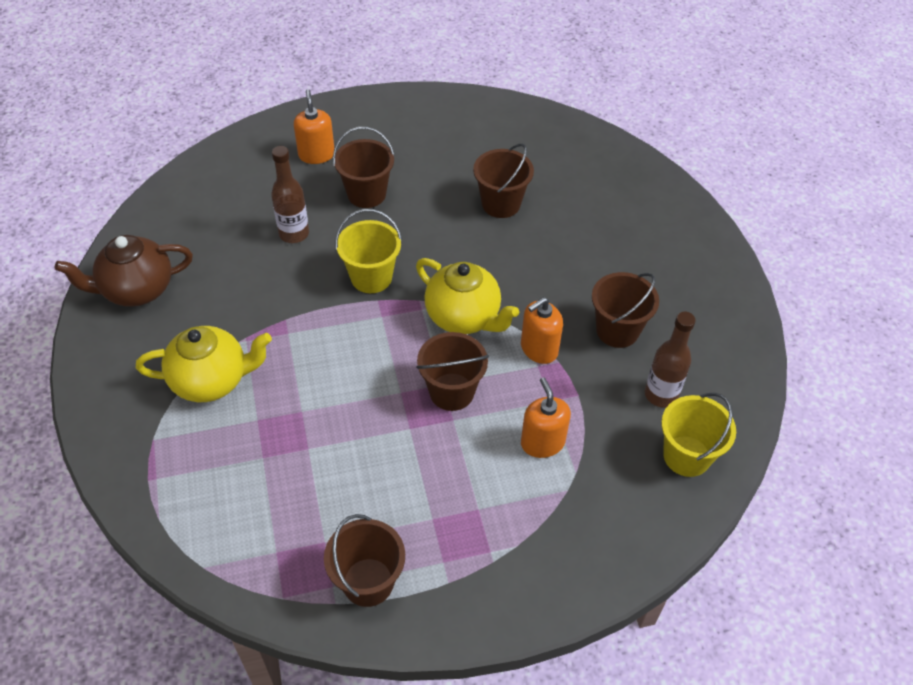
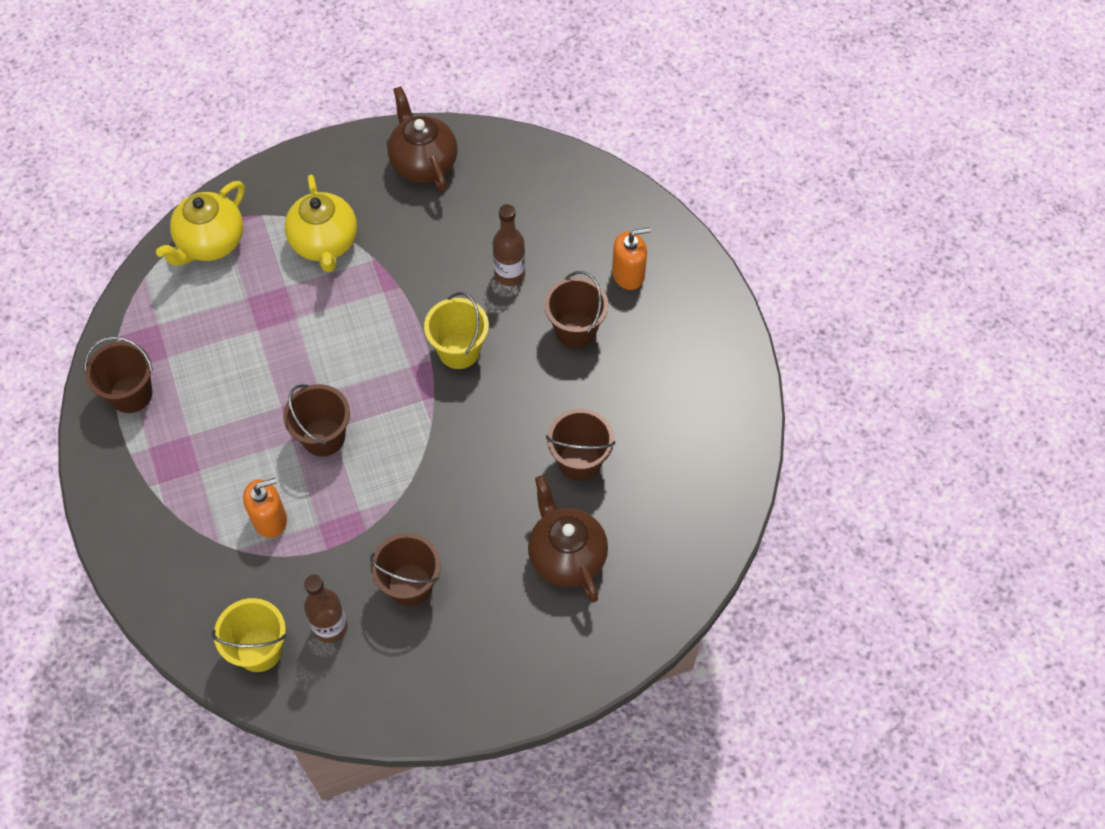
camera: 85 degrees right, 10 degrees up
yellow teapot [416,258,519,334] -> yellow teapot moved to [156,181,245,266]
orange soap dispenser [521,297,563,364] -> none
none -> brown teapot [528,475,608,603]

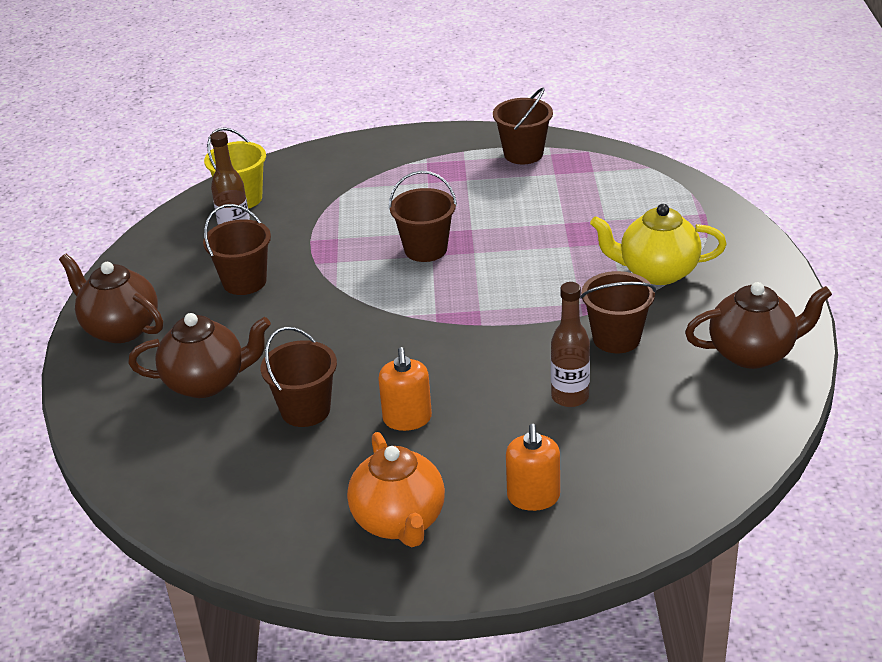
camera: 110 degrees right, 25 degrees down
yellow teapot [156,181,245,266] -> none
orange soap dispenser [243,478,287,538] -> orange soap dispenser moved to [378,347,432,431]
yellow bucket [424,292,489,369] -> none
brown bucket [544,271,609,348] -> brown bucket moved to [580,271,656,353]
none -> brown teapot [59,254,163,343]
none -> orange teapot [347,432,445,547]

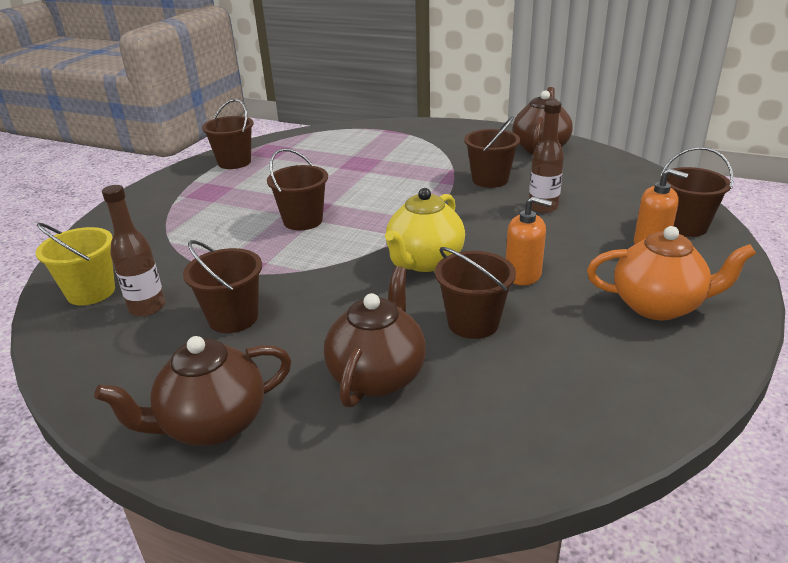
camera: 65 degrees left, 5 degrees down
yellow teapot [590,204,727,285] -> yellow teapot moved to [385,188,465,272]
none -> brown bucket [660,147,734,237]

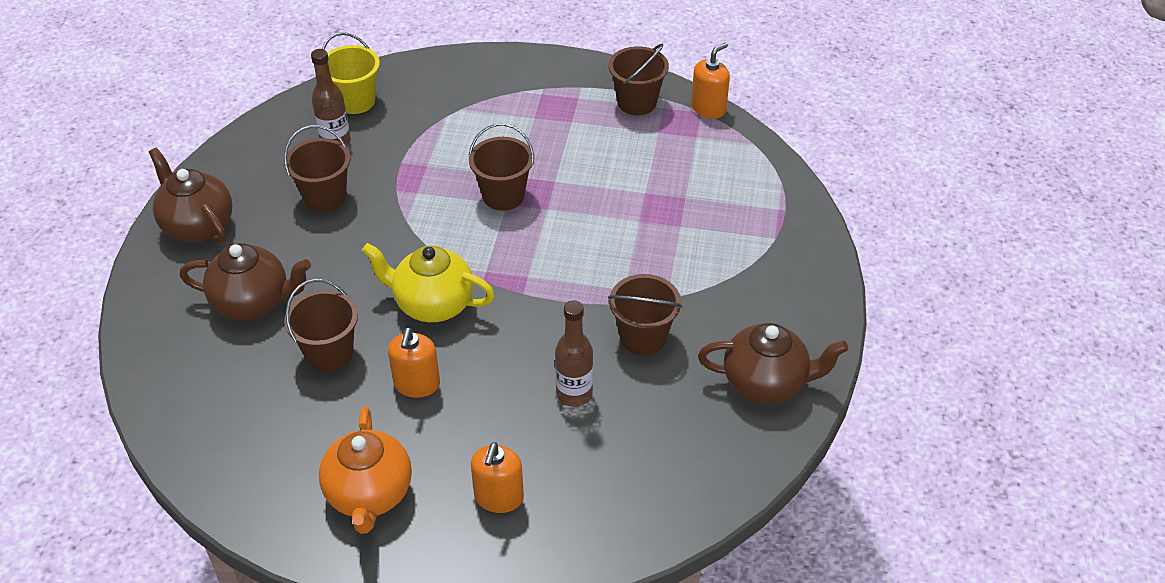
camera: 75 degrees right, 15 degrees up
brown bucket [660,147,734,237] -> none
none -> orange soap dispenser [691,43,730,119]

